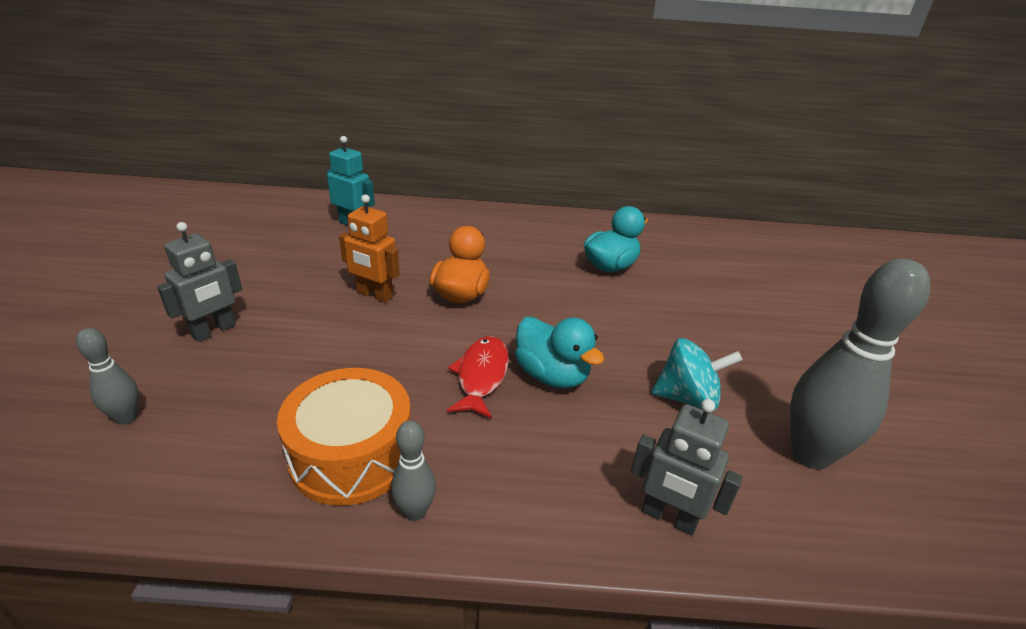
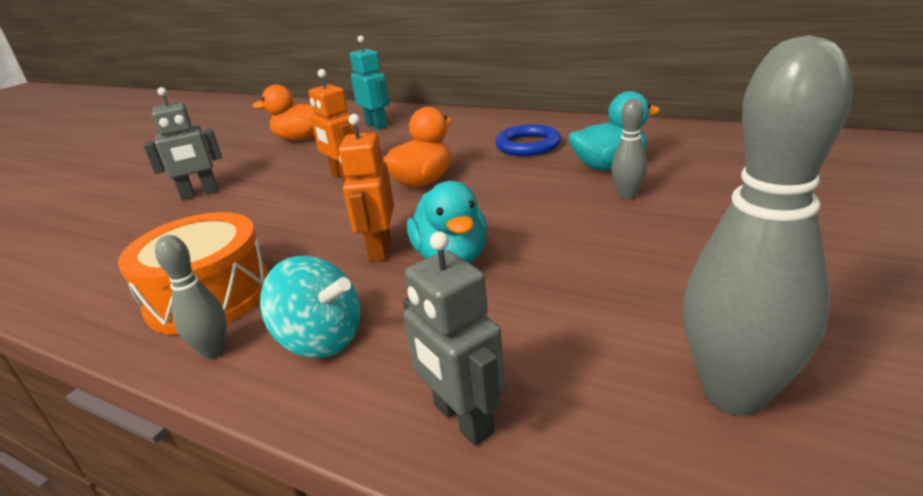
camera: 30 degrees right, 5 degrees down
grey bowling pin [76,328,139,425] -> grey bowling pin moved to [611,99,647,199]
red fish [447,336,509,419] -> orange robot [339,114,394,262]
turquoise spinning top [651,338,743,411] -> turquoise spinning top moved to [260,256,360,358]
none -> orange duck [252,84,315,140]
none -> blue ring [495,124,561,156]

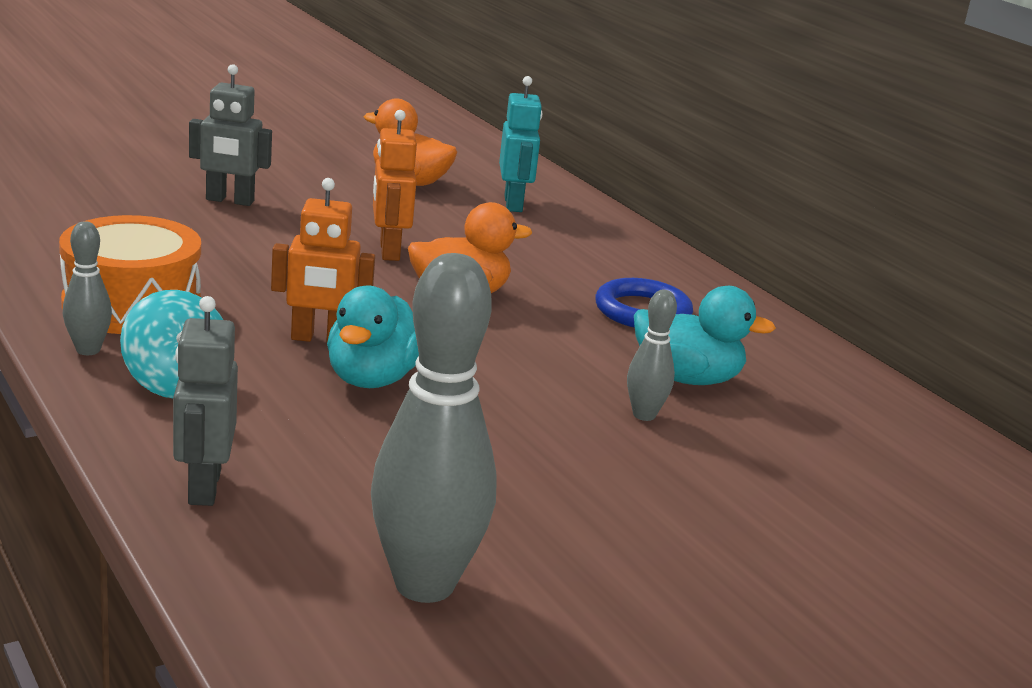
camera: 25 degrees right, 5 degrees down
orange robot [339,114,394,262] -> orange robot turned 120 degrees counterclockwise [271,178,375,342]

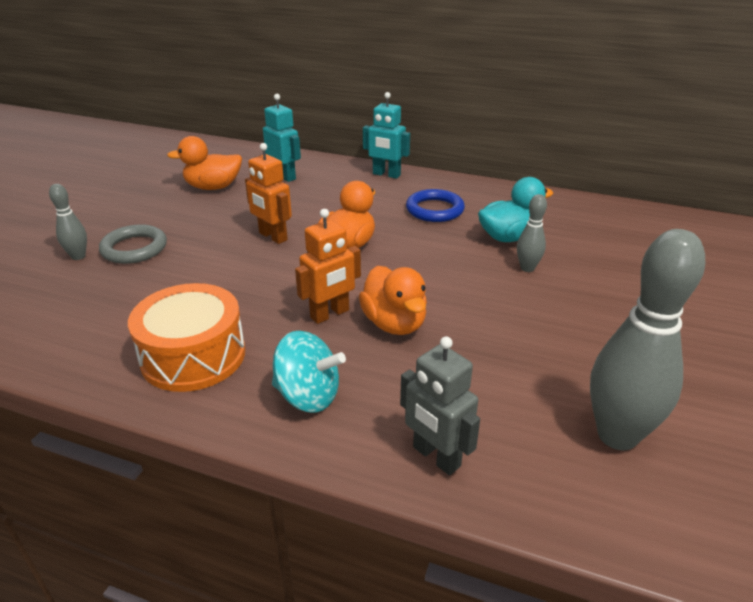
camera: 35 degrees left, 10 degrees up
grey bowling pin [63,221,112,355] -> grey bowling pin moved to [49,184,87,260]
grey robot [189,64,272,206] -> grey ring [99,224,167,264]
turquoise duck [327,285,419,388] -> orange duck [359,266,427,335]
none -> turquoise robot [363,92,410,179]

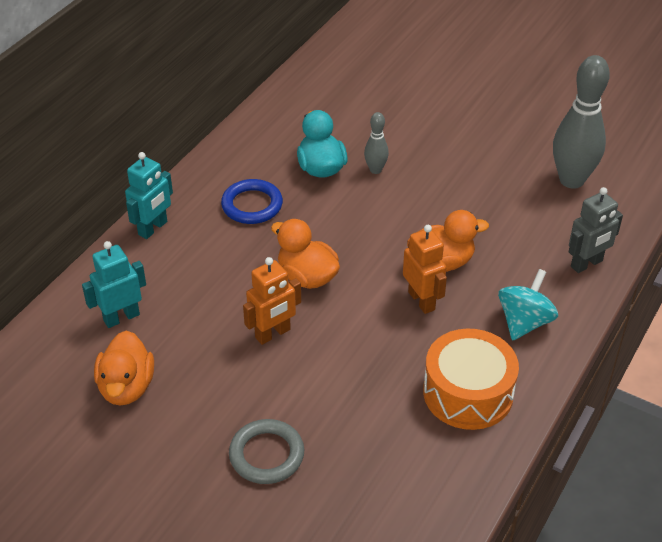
camera: 80 degrees left, 10 degrees up
grey bowling pin [49,184,87,260] -> none

